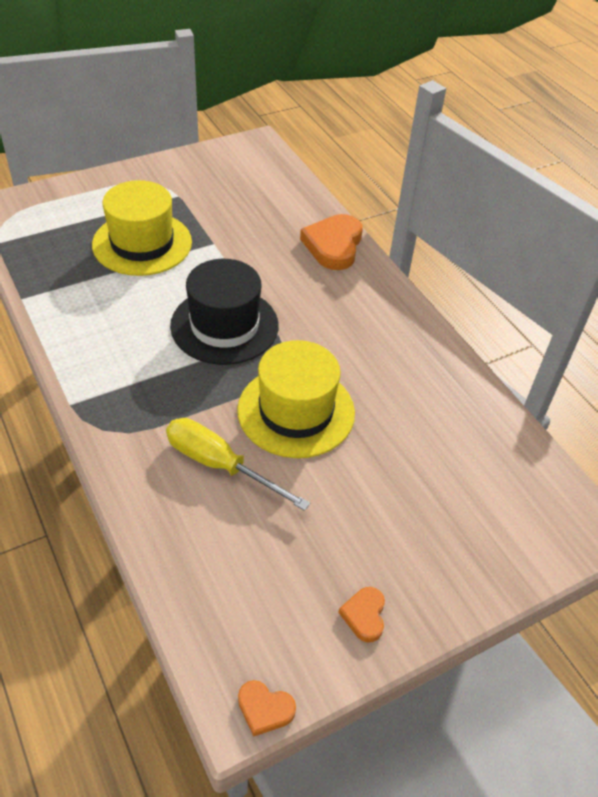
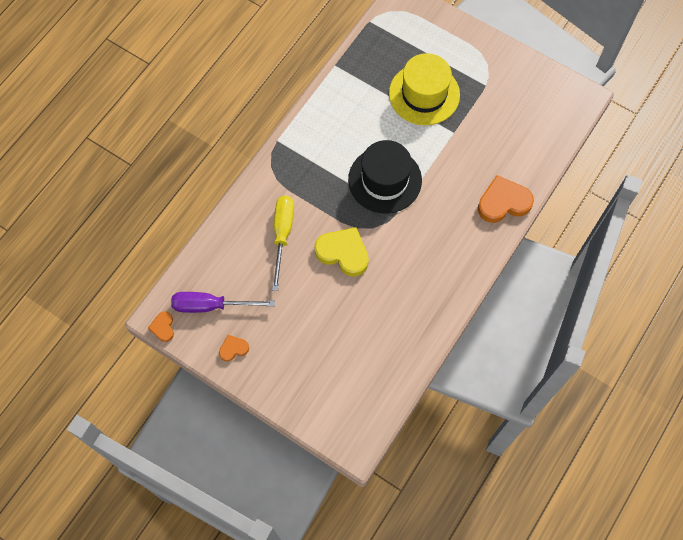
camera: 65 degrees right, 20 degrees up
yellow hat [237,340,355,458] -> yellow heart [314,227,369,277]
none -> purple screwdriver [171,292,275,313]

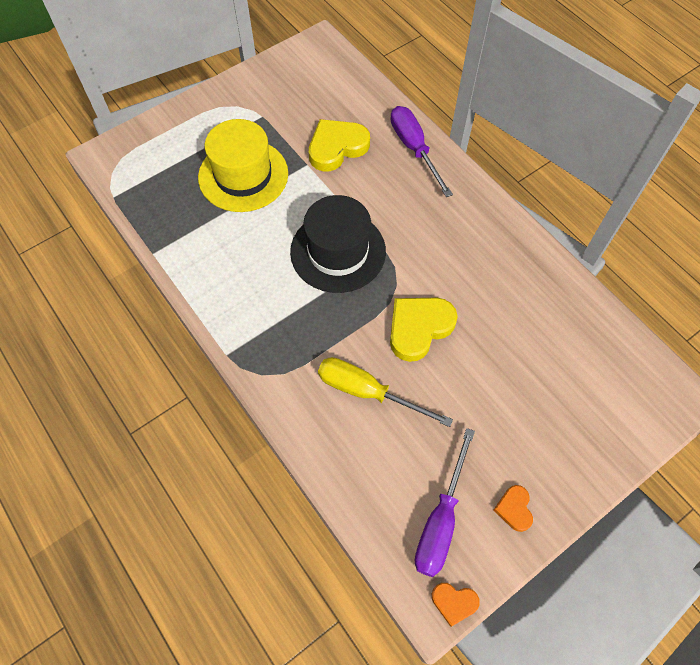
camera: 70 degrees left, 5 degrees down
orange heart [478,175,534,223] -> purple screwdriver [391,106,453,197]
none -> yellow heart [309,119,370,171]

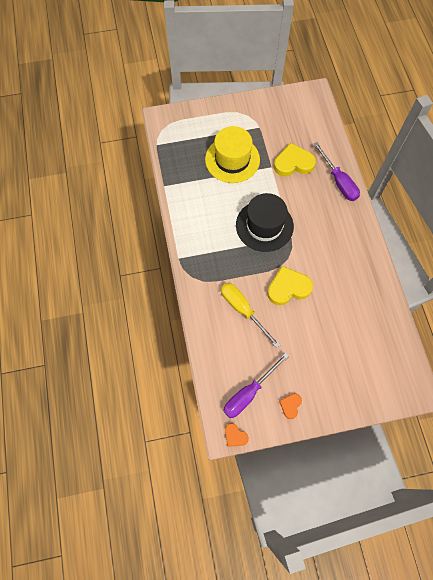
camera: 25 degrees right, 5 degrees up
purple screwdriver [391,106,453,197] -> purple screwdriver turned 150 degrees clockwise [313,142,360,201]

